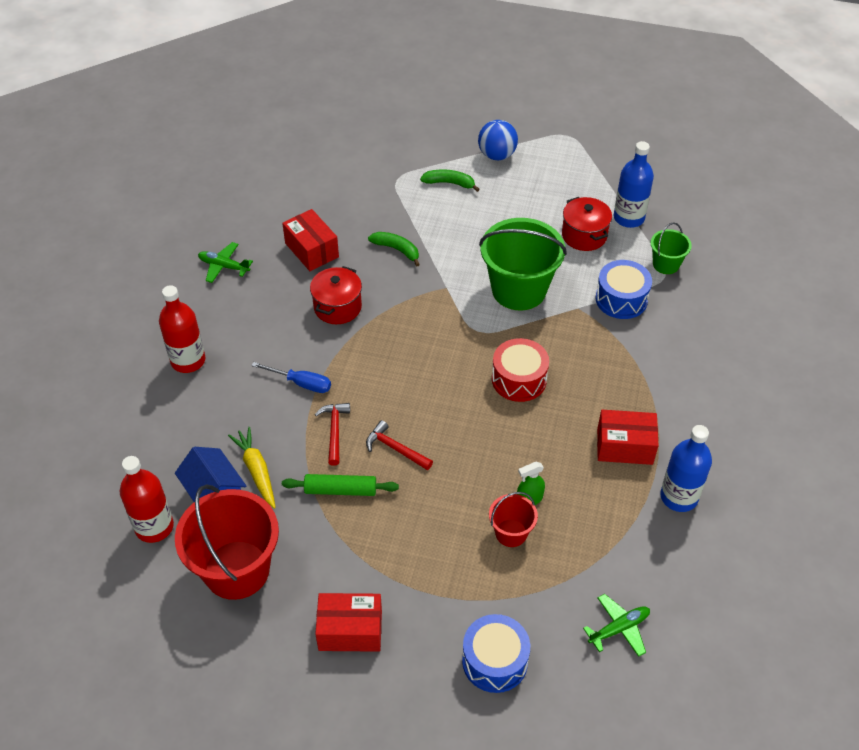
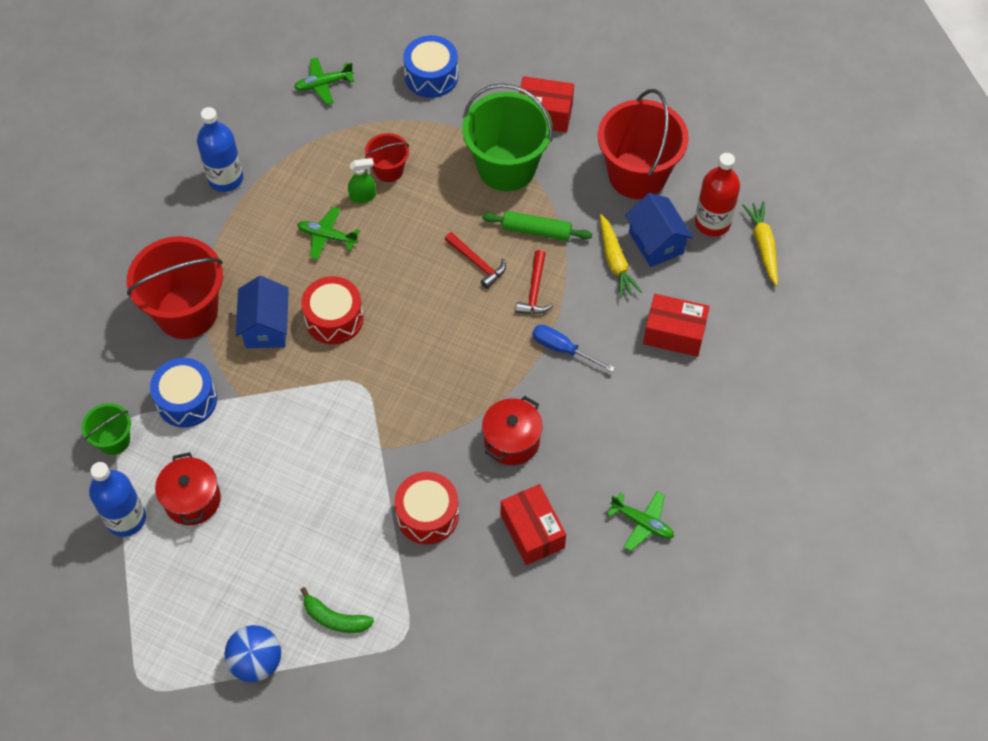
camera: 170 degrees left, 10 degrees up
red bottle [159,285,206,373] -> none
green banana [368,232,420,266] -> red drum [394,472,459,544]
green bucket [479,218,567,311] -> green bucket moved to [462,83,553,191]
red box [597,410,659,465] -> red box moved to [643,294,710,357]
none -> red bucket [127,236,223,339]
none -> blue house [236,276,289,348]
none -> green plane [297,206,360,260]
none -> yellow carrot [742,201,778,286]

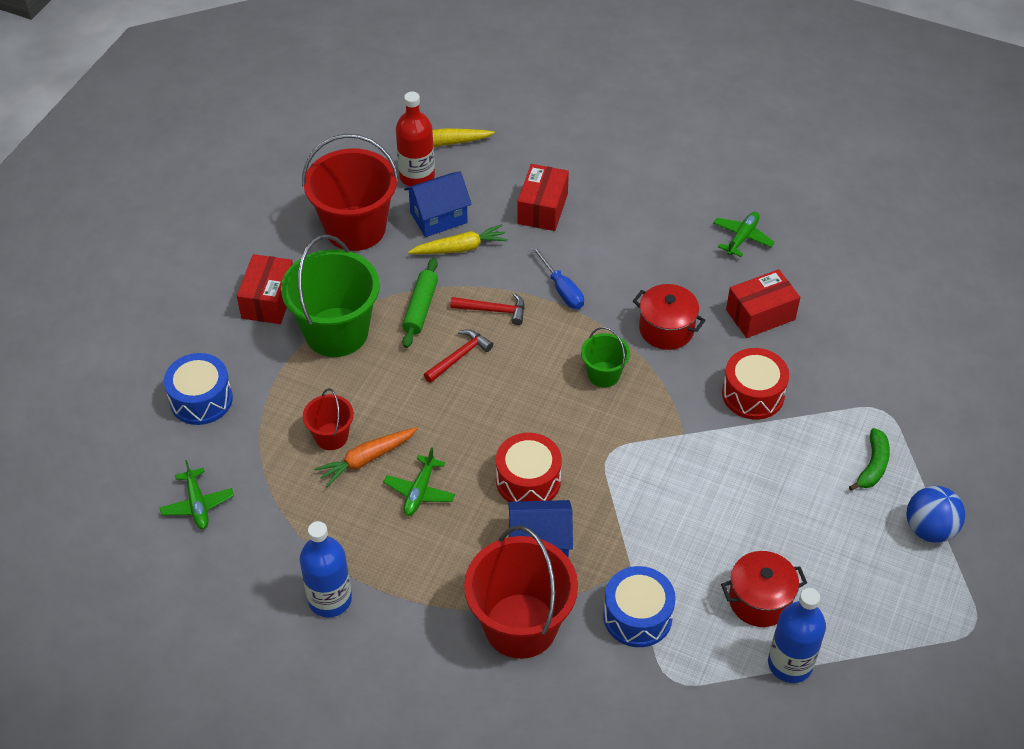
camera: 90 degrees left, 10 degrees down
green bucket [82,403,131,455] -> green bucket moved to [581,327,630,388]
green spray bottle [348,158,376,203] -> orange carrot [314,427,418,487]
blue screwdriver [532,325,615,372] -> blue screwdriver turned 60 degrees counterclockwise [532,246,584,309]

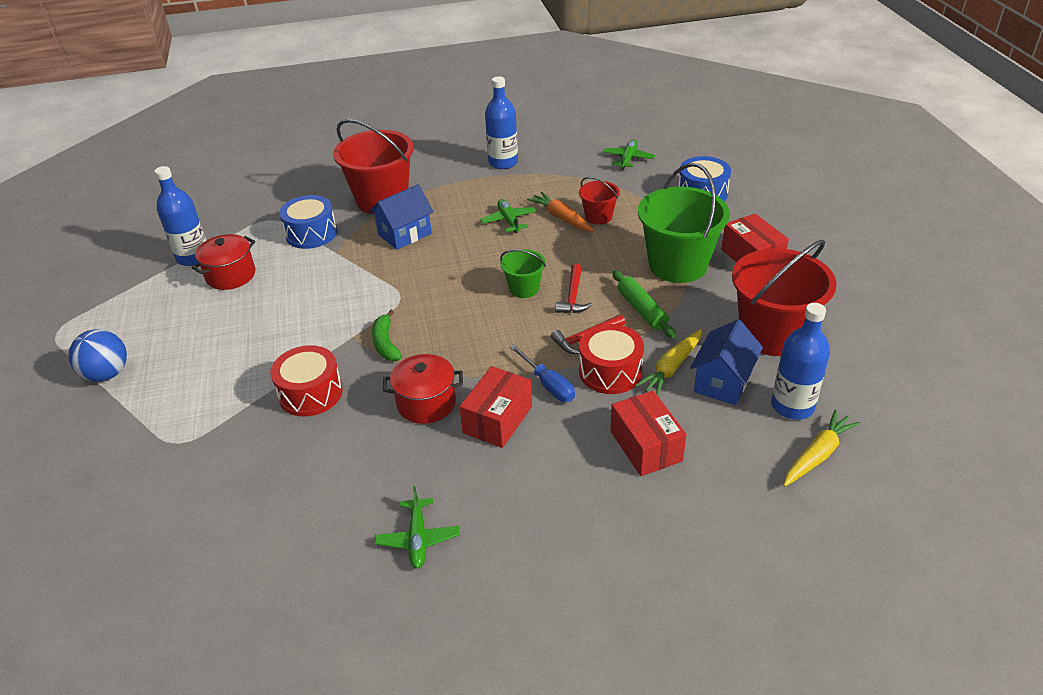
camera: 145 degrees right, 10 degrees down
green plane [159,460,234,529] -> green plane turned 75 degrees clockwise [603,140,655,170]
orange carrot [314,427,418,487] -> orange carrot turned 60 degrees counterclockwise [527,192,594,232]
red bottle [396,91,435,186] -> blue bottle [771,303,830,420]
red drum [496,433,562,502] -> red drum moved to [579,324,644,394]
blue screwdriver [532,246,584,309] -> blue screwdriver turned 150 degrees counterclockwise [510,345,575,402]
green bucket [581,327,630,388] -> green bucket moved to [500,249,546,298]
red box [726,269,800,338] -> red box moved to [459,366,532,448]
green banana [849,428,890,491] -> green banana moved to [372,310,402,361]

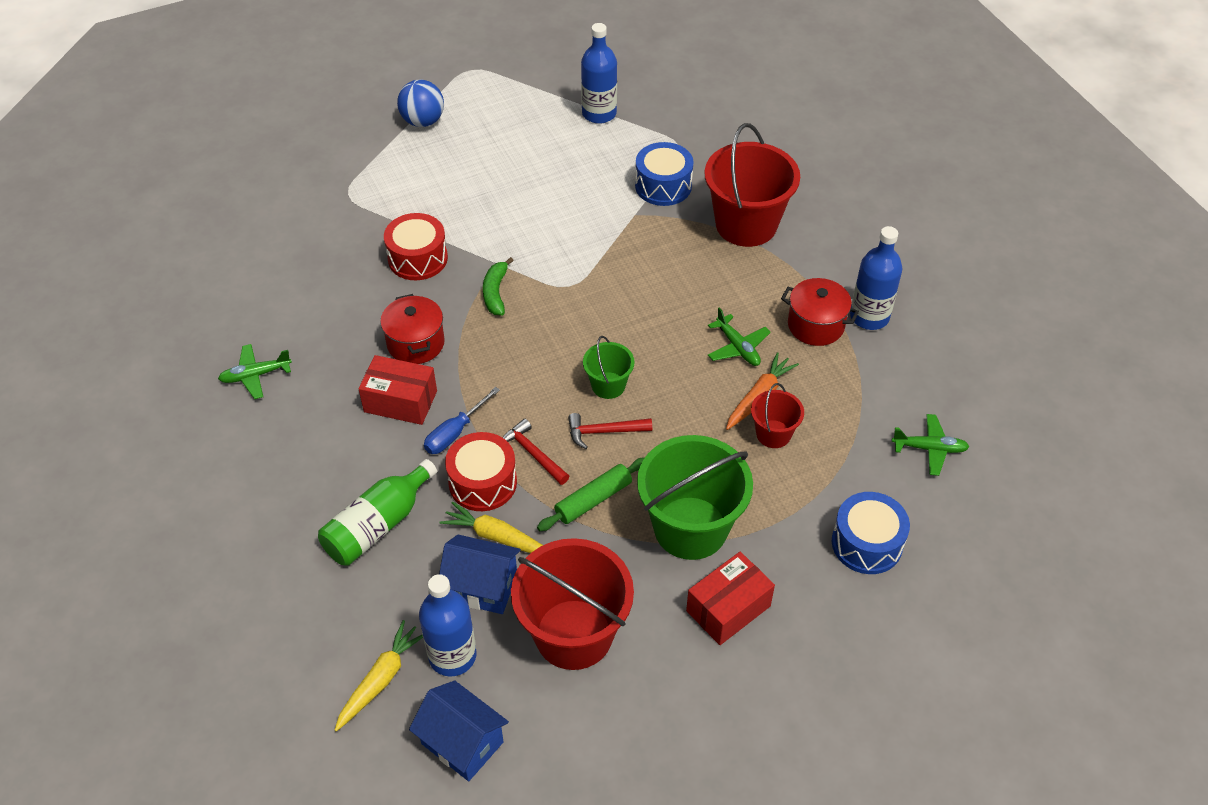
camera: 75 degrees right, 10 degrees up
red pot [192,234,255,290] -> red pot moved to [781,278,859,346]
blue house [370,184,434,250] -> blue house moved to [409,680,509,781]
green banana [372,310,402,361] -> green banana turned 60 degrees counterclockwise [483,257,514,316]
green plane [480,199,536,233] -> green plane turned 90 degrees clockwise [708,307,771,366]
red box [610,391,686,476] -> green bottle [318,459,437,566]
yellow carrot [783,410,860,487] -> yellow carrot turned 90 degrees counterclockwise [335,620,423,732]

